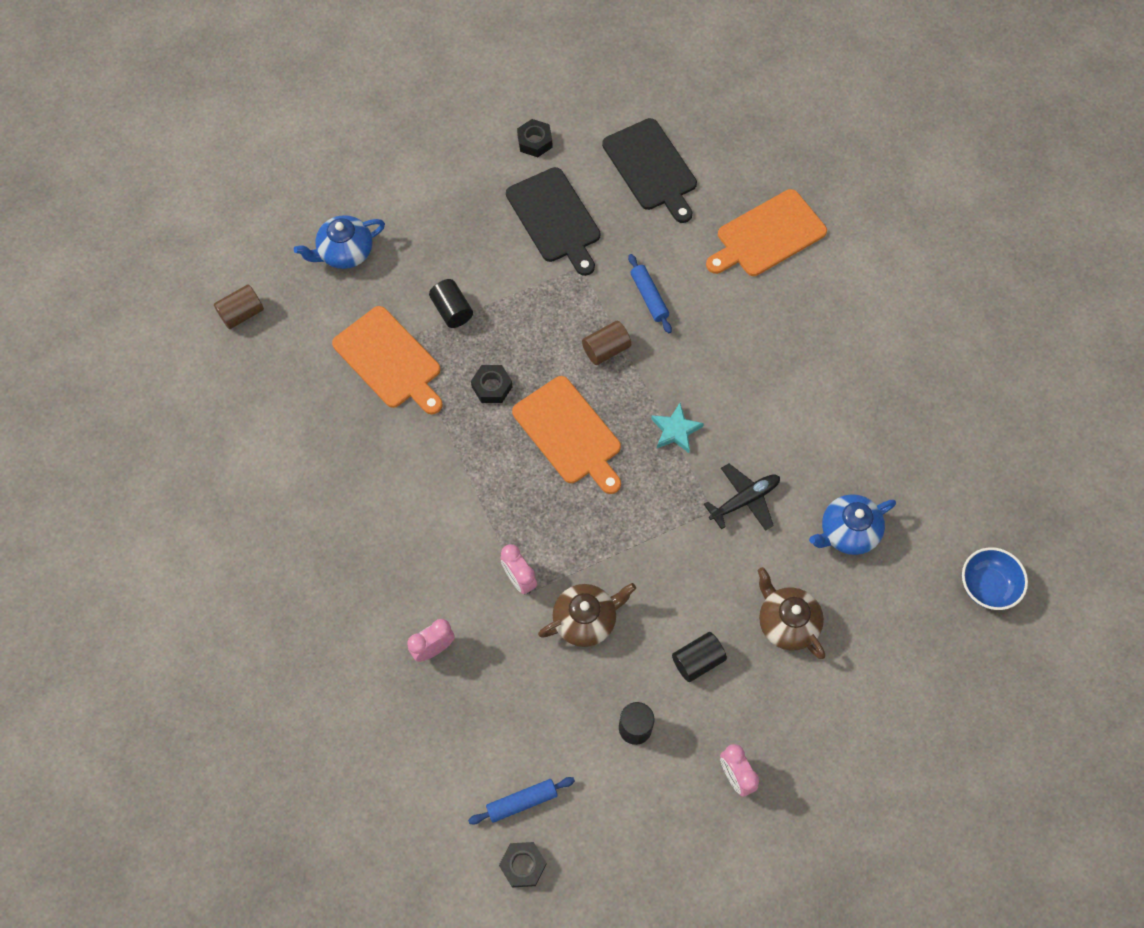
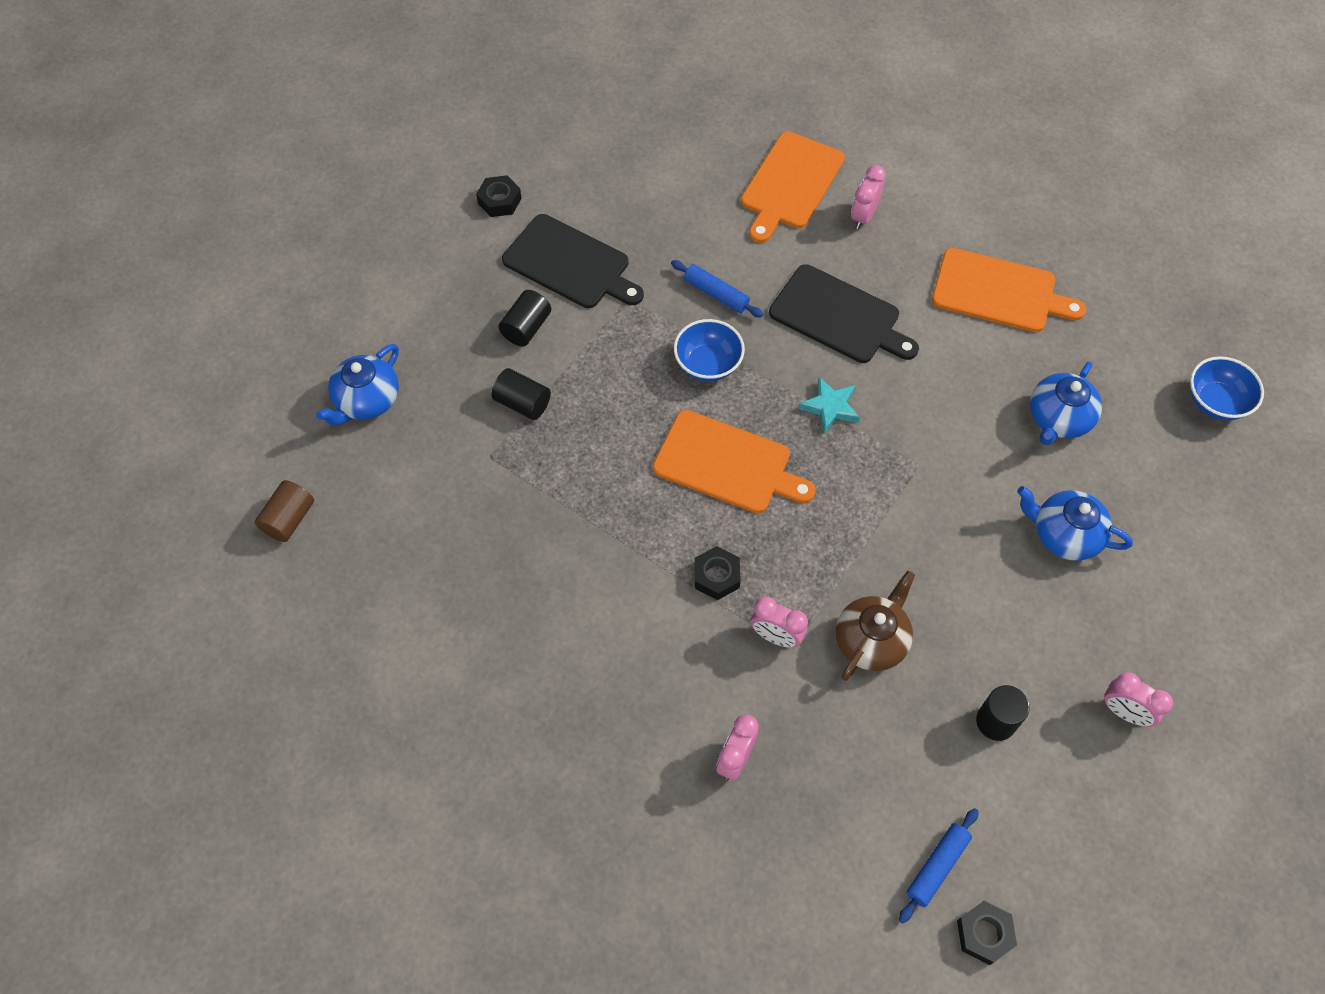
camera: 30 degrees left, 5 degrees down
orange cutting board [332,306,443,415] -> orange cutting board moved to [932,248,1086,332]
black nut [471,365,512,403] -> black nut moved to [695,546,740,600]
brown cylinder [582,321,631,365] -> blue bowl [674,319,745,382]
black cutting board [602,118,697,223] -> black cutting board moved to [769,264,919,363]
black cylinder [672,632,727,682] -> black cylinder moved to [498,290,551,346]
black plane [704,463,780,531] -> none
brown teapot [757,567,825,659] -> blue teapot [1017,486,1133,561]
none -> pink clock [851,165,886,229]

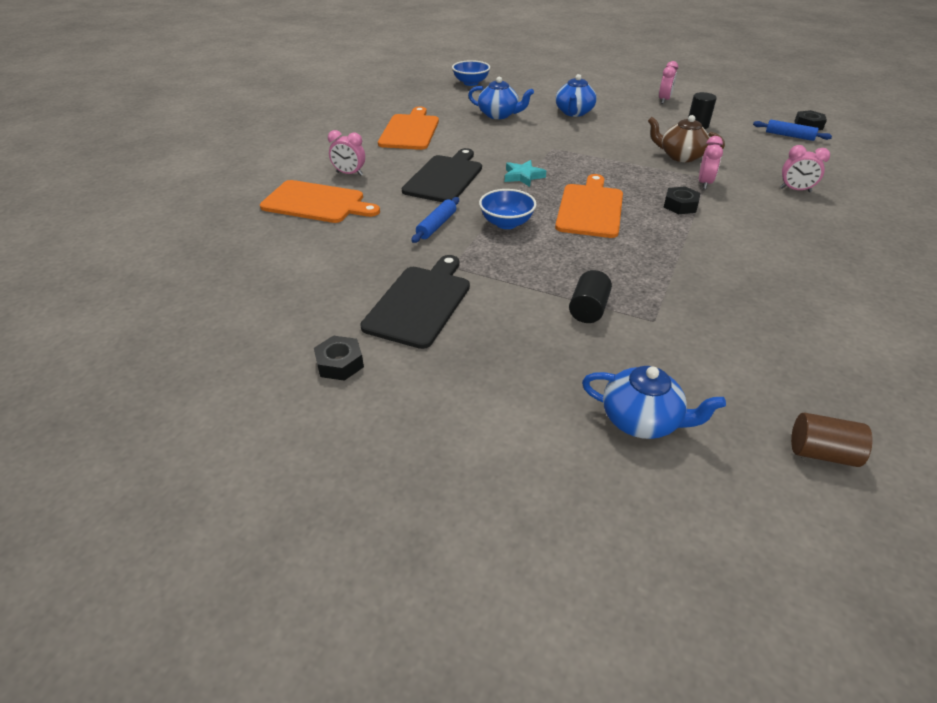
camera: 100 degrees left, 20 degrees down
black cylinder [498,290,551,346] -> none

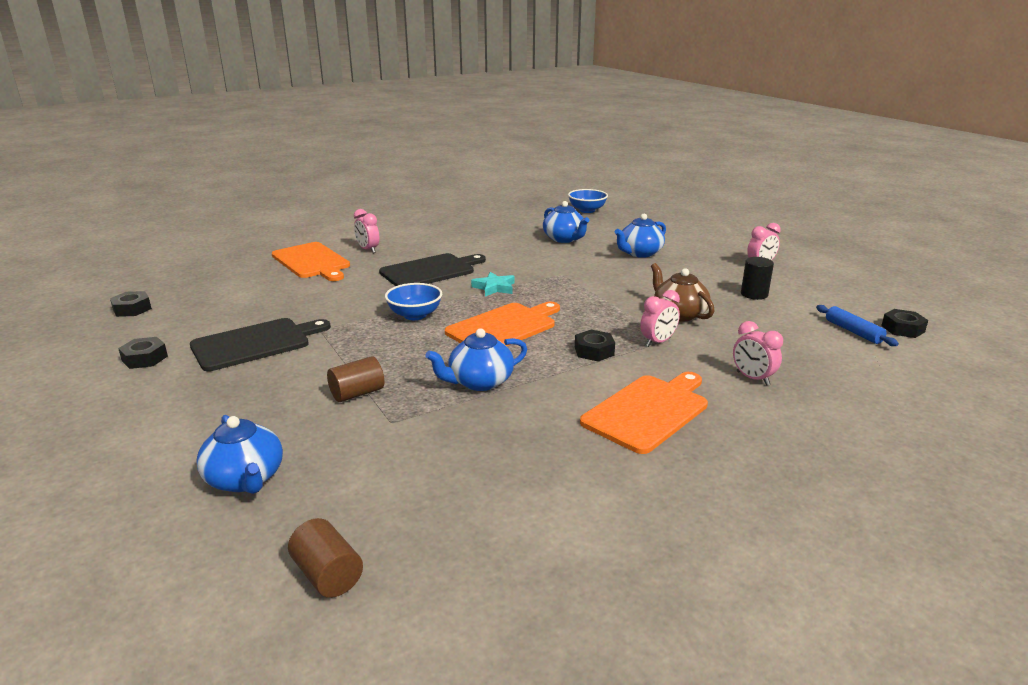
camera: 35 degrees right, 15 degrees down
orange cutting board [378,107,439,150] -> orange cutting board moved to [580,372,708,454]
blue rolling pin [411,197,459,243] -> none
black cylinder [569,270,612,323] -> brown cylinder [327,356,384,402]
none -> black nut [110,291,152,317]
none -> blue teapot [425,328,527,391]

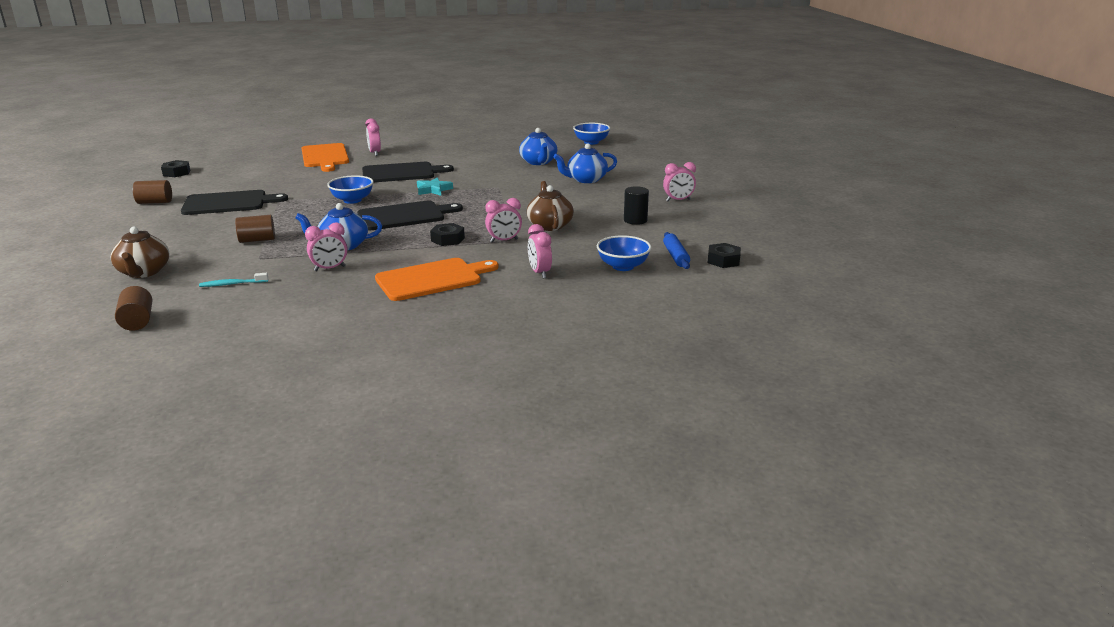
camera: 20 degrees right, 0 degrees up
black nut [118,337,168,369] -> brown cylinder [133,180,172,204]
blue teapot [196,415,283,494] -> brown teapot [111,227,170,278]
orange cutting board [445,301,560,346] -> black cutting board [357,201,463,230]
none -> turquoise toothbrush [199,273,268,287]
none -> pink clock [305,222,348,271]
none -> blue bowl [597,235,651,271]

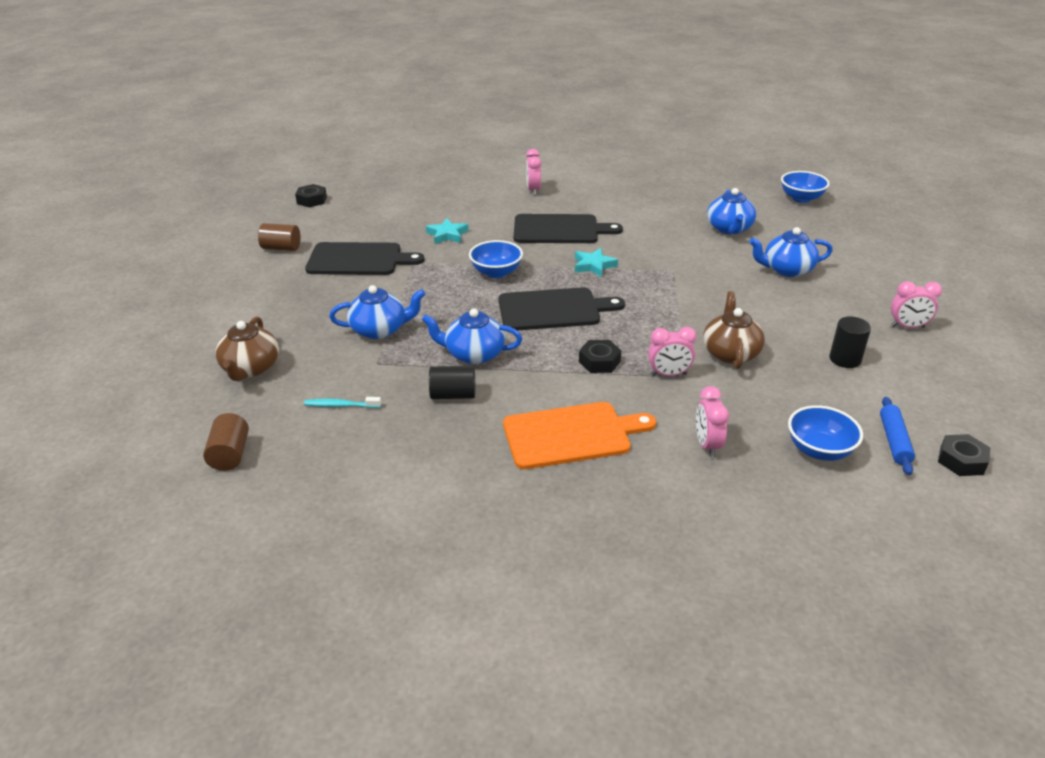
camera: 15 degrees right, 10 degrees up
brown cylinder [235,215,275,243] -> blue teapot [329,285,425,339]
orange cutting board [302,143,349,172] -> none
pink clock [305,222,348,271] -> black cylinder [429,366,475,399]
none -> turquoise star [426,218,469,244]

